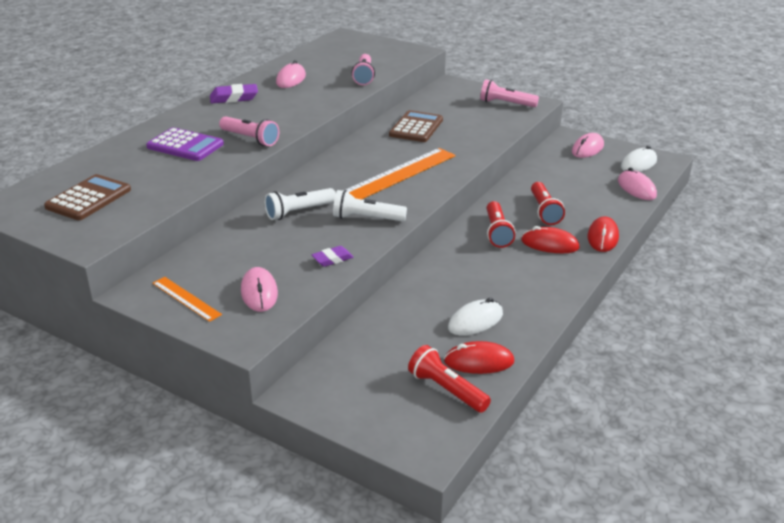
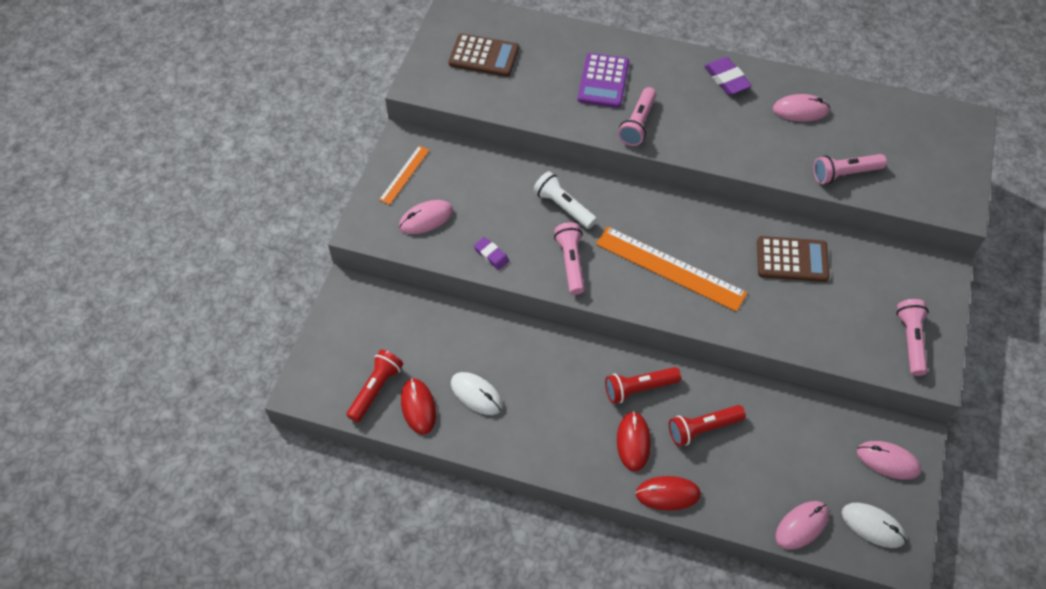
camera: 75 degrees right, 25 degrees up
white flashlight [333,190,407,222] -> pink flashlight [554,222,585,295]

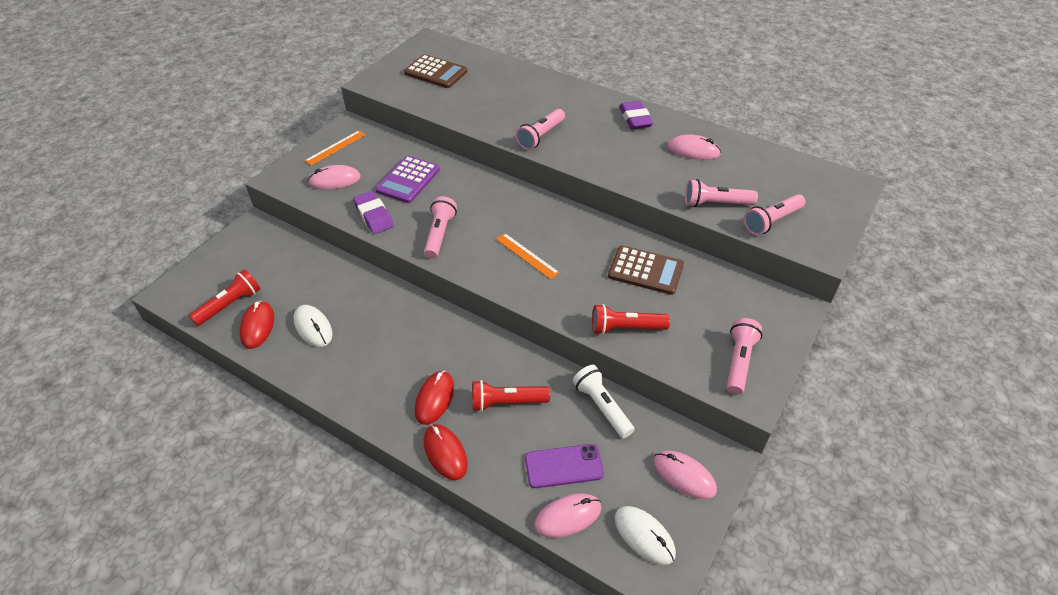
camera: 15 degrees right, 10 degrees down
purple eraser [474,237,509,270] -> purple eraser [353,191,394,234], size x1.54
white flashlight [533,171,597,229] -> white flashlight moved to [573,365,634,438]
purple calculator [578,53,629,108] -> purple calculator moved to [375,156,440,203]
orange ruler [596,226,748,312] -> orange ruler [496,233,560,279], size x0.53
red flashlight [605,367,681,404] -> red flashlight moved to [592,304,670,335]
red mouse [635,476,701,510] -> red mouse turned 45 degrees clockwise [424,424,468,480]
none -> purple phone [525,444,604,488]
none -> pink flashlight [744,194,806,235]

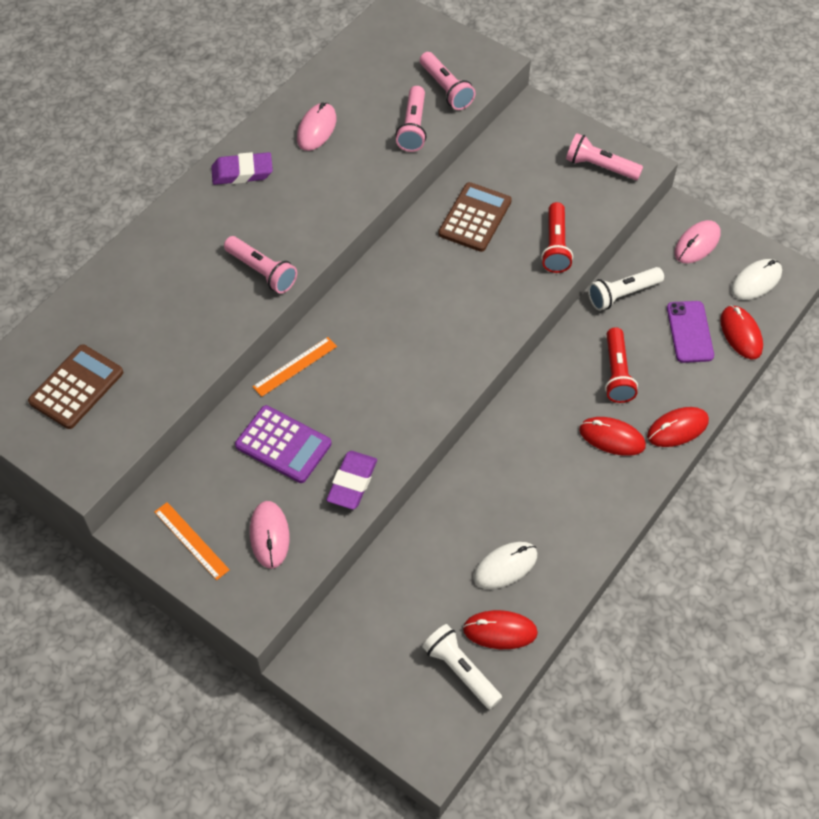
camera: 85 degrees left, 10 degrees up
red flashlight [189,269,260,326] -> white flashlight [422,624,502,709]
purple eraser [353,191,394,234] -> purple eraser turned 45 degrees counterclockwise [326,451,377,509]
pink flashlight [424,196,457,259] -> none
orange ruler [496,233,560,279] -> orange ruler moved to [253,337,337,397]
pink mouse [534,493,602,538] -> red mouse [720,305,763,359]

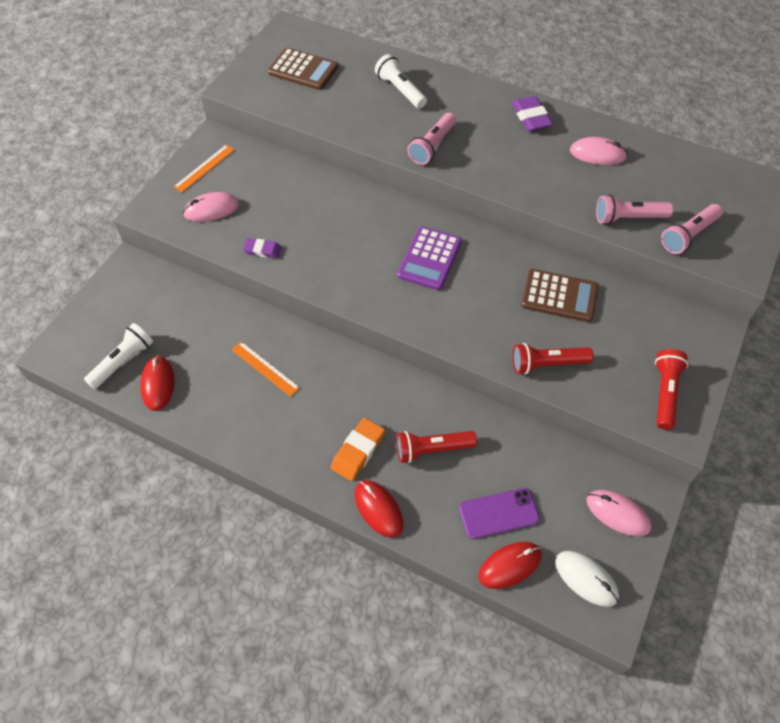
camera: 80 degrees right, 0 degrees up
purple calculator [235,405,332,483] -> purple calculator moved to [397,226,462,290]
orange ruler [253,337,337,397] -> orange ruler moved to [231,341,300,397]
purple eraser [326,451,377,509] -> purple eraser [243,238,282,258], size x0.65
white mouse [473,542,537,589] -> none
pink flashlight [566,133,643,180] -> red flashlight [655,349,688,430]
red mouse [579,417,646,456] -> orange eraser [331,418,385,481]
white flashlight [588,267,664,311] -> white flashlight moved to [375,54,427,109]

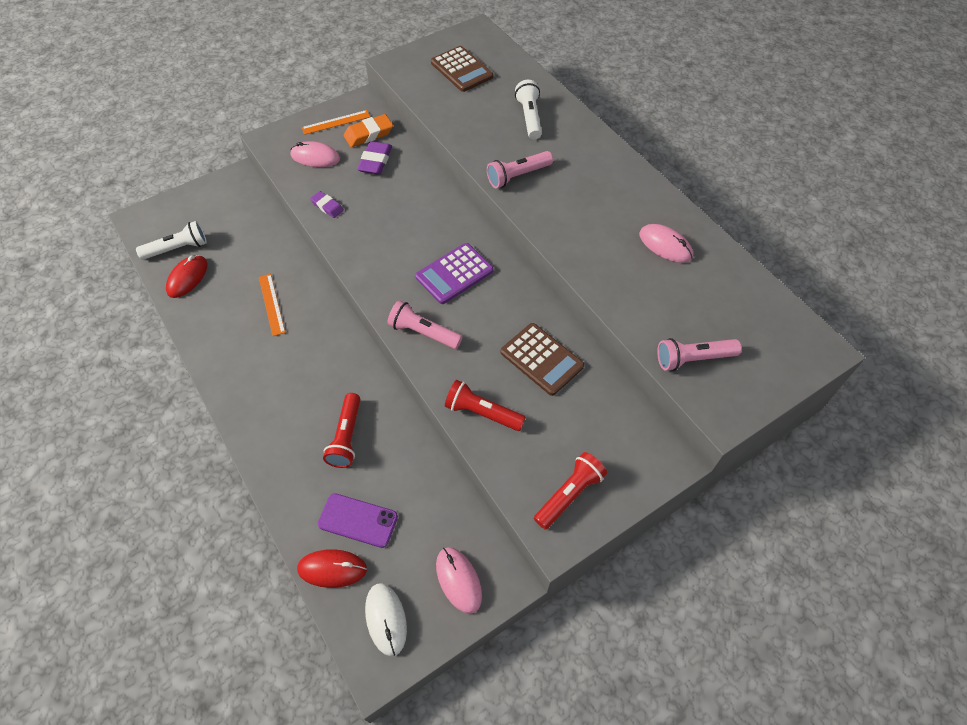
camera: 30 degrees right, 0 degrees up
orange eraser [331,418,385,481] -> orange eraser moved to [344,114,393,147]
red mouse [355,480,403,538] -> none
red flashlight [396,431,477,463] -> red flashlight turned 105 degrees counterclockwise [323,393,360,468]
purple eraser [512,96,553,131] -> purple eraser moved to [357,141,392,175]
pink flashlight [596,195,673,225] -> pink flashlight moved to [388,300,462,349]

